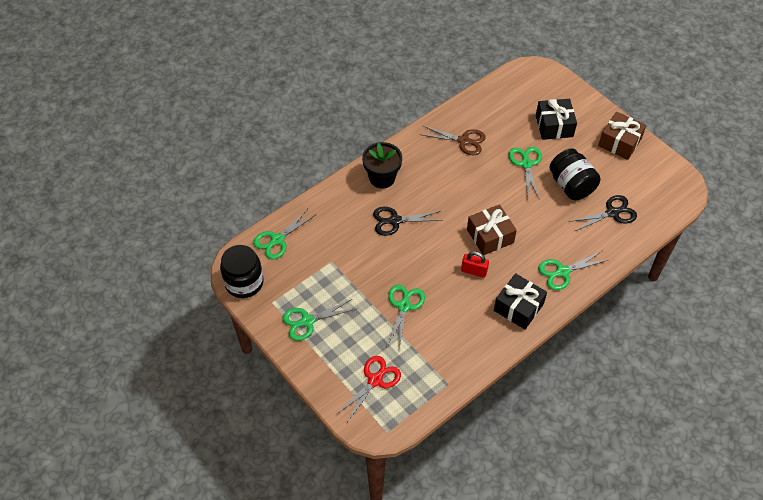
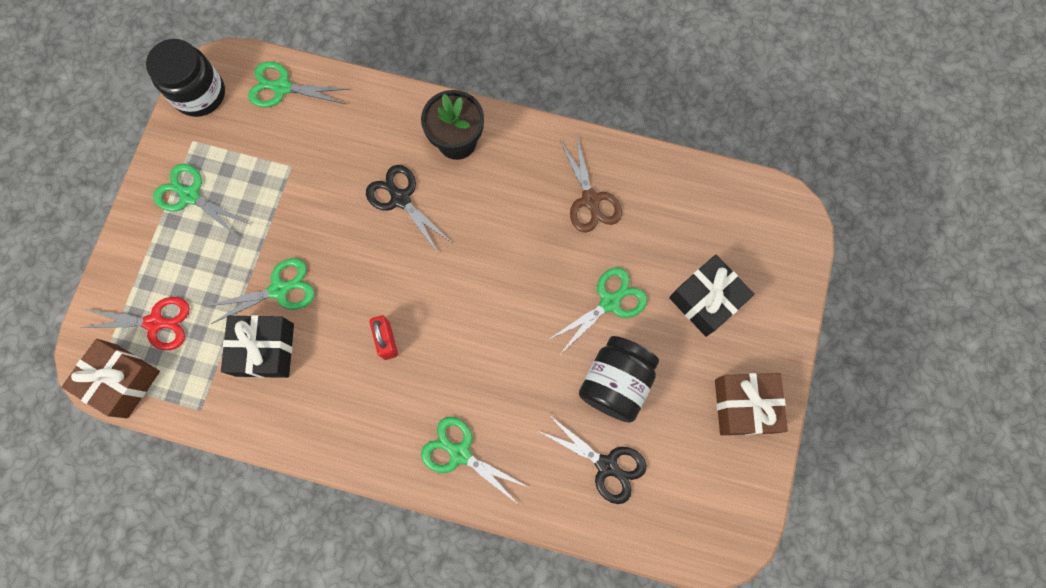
camera: 55 degrees right, 20 degrees up
brown gift [467,204,517,255] -> brown gift moved to [62,339,160,418]
black gift [494,273,547,329] -> black gift moved to [221,315,294,378]

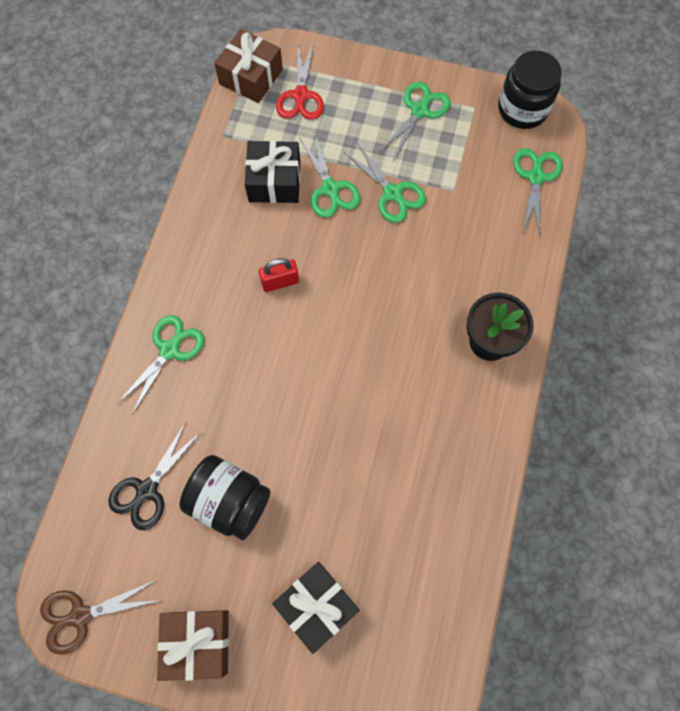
camera: 90 degrees right, 5 degrees down
black scissors [366,165,451,253] -> none
green scissors [548,268,647,353] -> green scissors moved to [344,142,426,223]
brown scissors [560,137,622,233] -> brown scissors moved to [40,580,161,655]

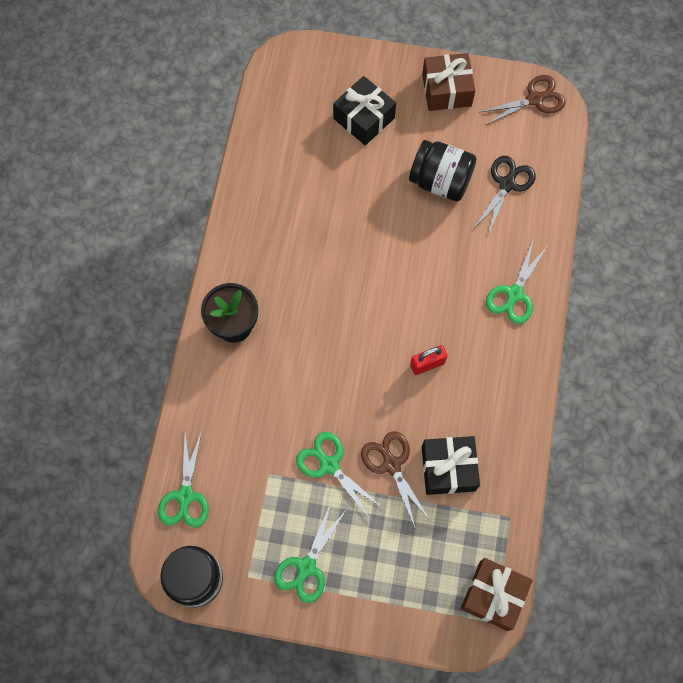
camera: 175 degrees right, 0 degrees up
red scissors [276,42,324,120] -> none
green scissors [299,133,360,218] -> brown scissors [361,431,430,527]

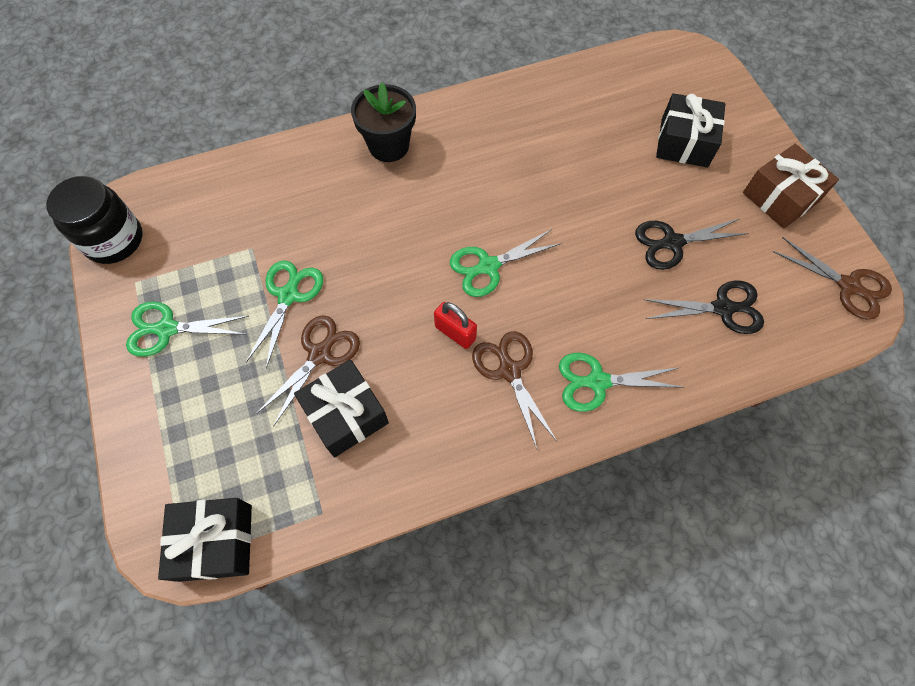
camera: 60 degrees right, 5 degrees down
green scissors [158,431,209,528] -> green scissors moved to [450,229,562,297]
black jar [409,140,477,202] -> black scissors [635,218,749,270]
brown gift [461,558,533,631] -> black gift [158,498,252,582]
none -> brown scissors [472,331,557,449]

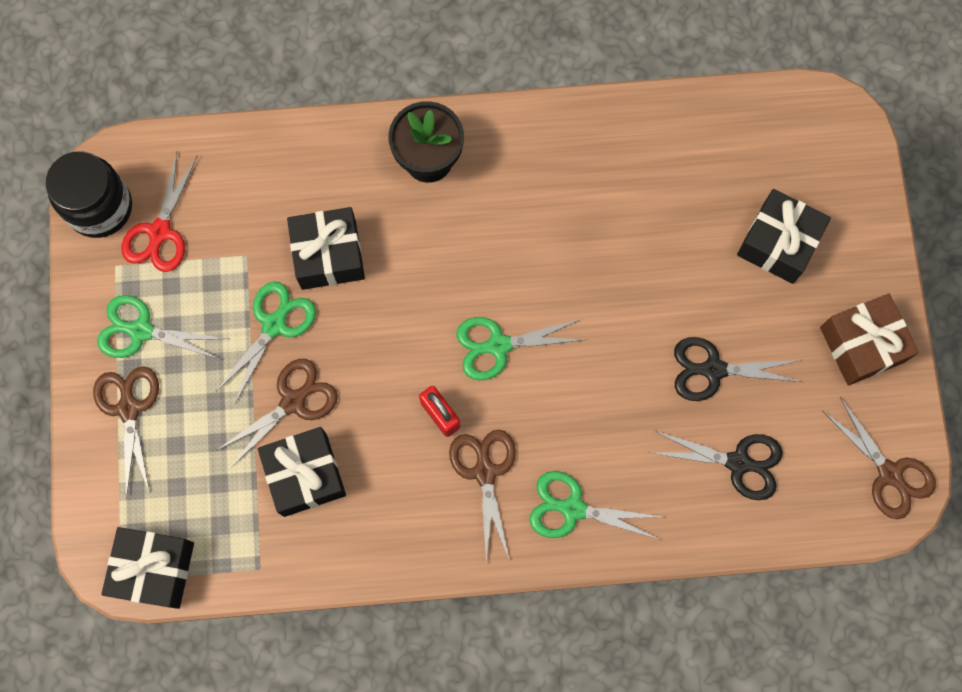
camera: 15 degrees right, 10 degrees up
none -> brown scissors [93,366,159,498]
none -> red scissors [121,152,197,272]
none -> black gift [287,207,365,290]

